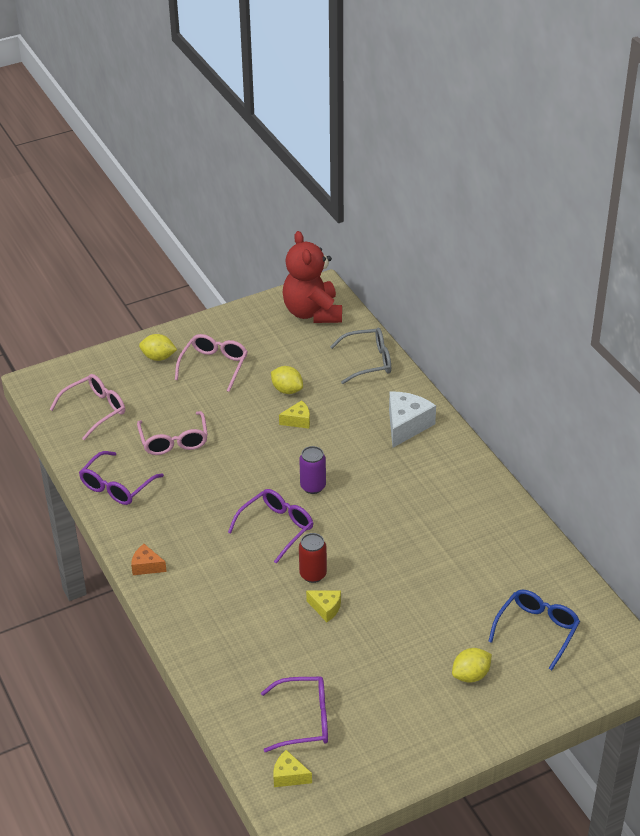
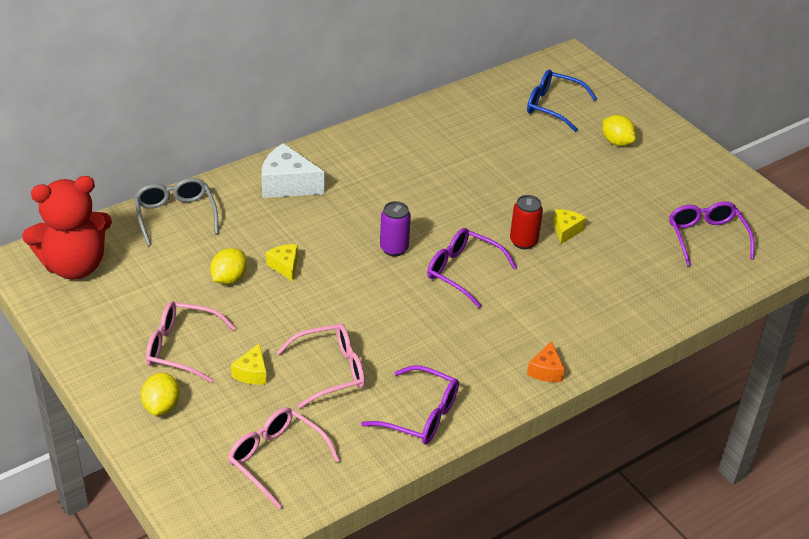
camera: 100 degrees left, 0 degrees up
yellow cheese [273,750,312,787] -> yellow cheese moved to [231,343,267,385]

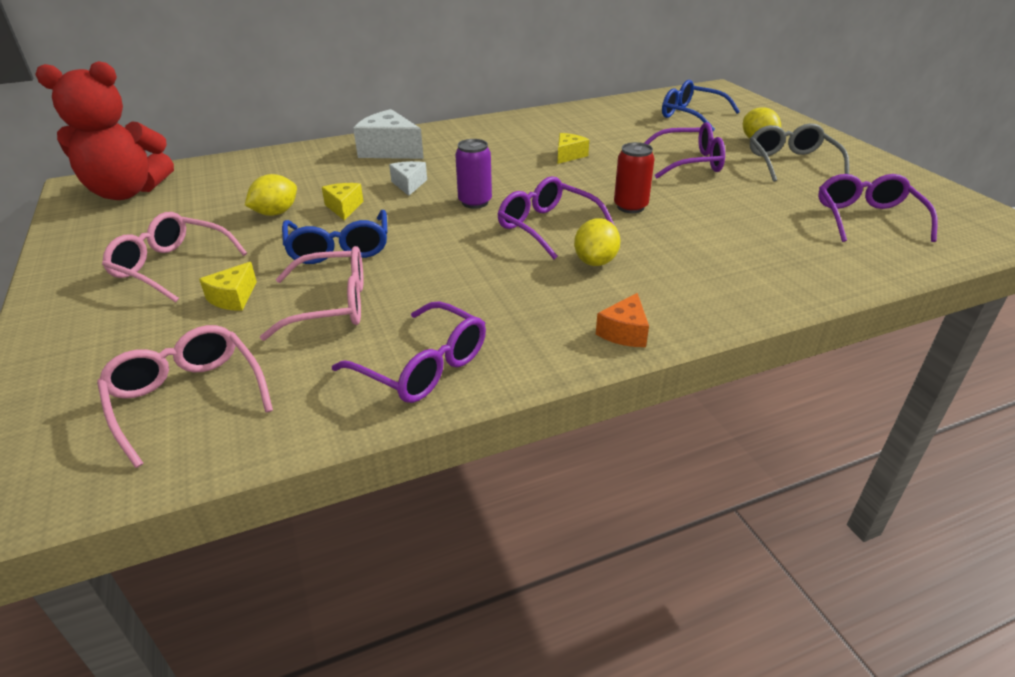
camera: 15 degrees right, 5 degrees down
grey glasses [134,178,219,246] -> grey glasses moved to [750,123,849,182]
yellow lemon [141,373,180,415] -> yellow lemon moved to [574,218,621,266]
yellow cheese [553,209,586,245] -> yellow cheese moved to [558,133,589,164]
none -> blue glasses [282,210,387,264]
none -> white cheese [389,161,427,196]
none -> purple glasses [645,122,725,178]

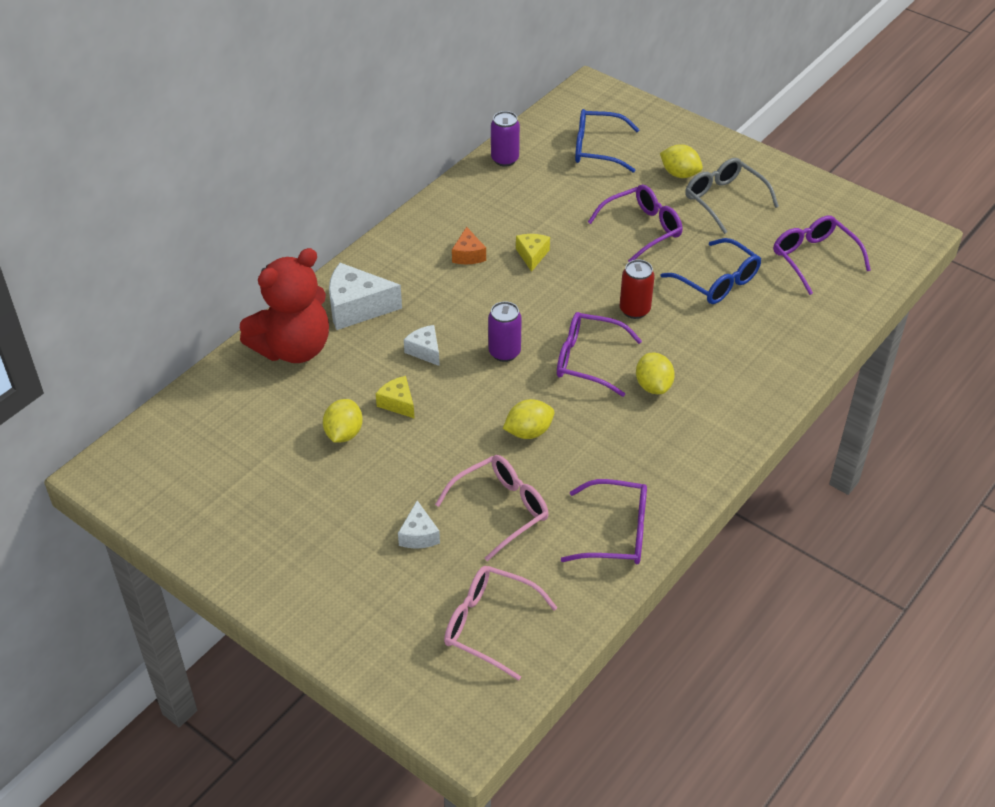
camera: 30 degrees left, 10 degrees up
red teddy bear [35,61,174,200] -> red teddy bear moved to [240,248,329,363]
pink glasses [102,212,247,303] -> none
yellow cheese [199,262,257,311] -> white cheese [398,500,440,549]
blue glasses [282,210,387,264] -> blue glasses moved to [661,238,761,304]
orange cheese [596,293,649,347] -> orange cheese moved to [452,227,486,264]
none -> purple can [491,111,520,167]
none -> yellow lemon [503,399,554,439]

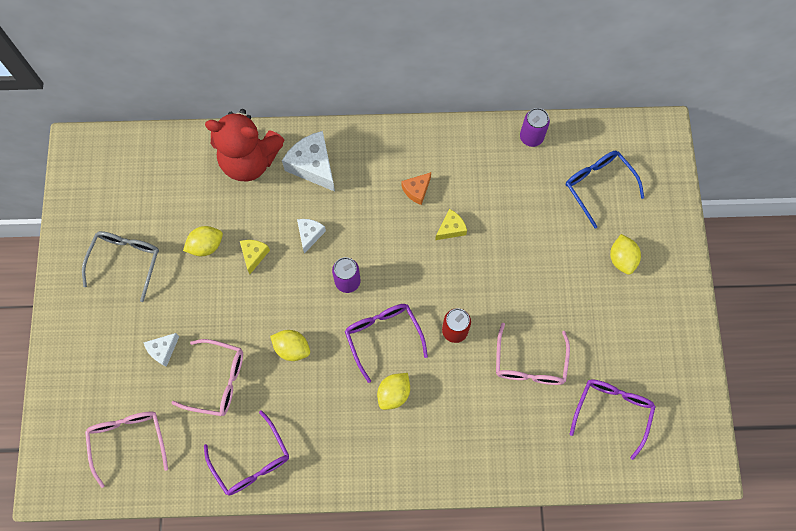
camera: 50 degrees right, 25 degrees up
purple glasses [588,185,683,262] -> none
blue glasses [661,238,761,304] -> pink glasses [496,323,570,385]
grey glasses [685,158,779,234] -> grey glasses moved to [82,231,159,302]

